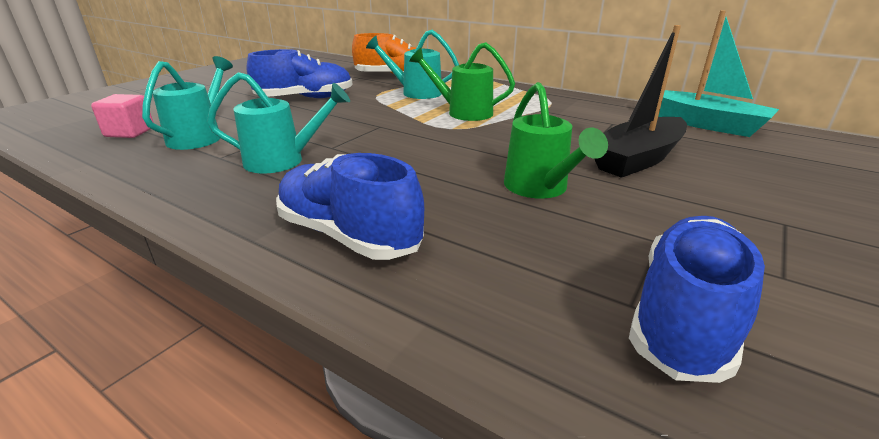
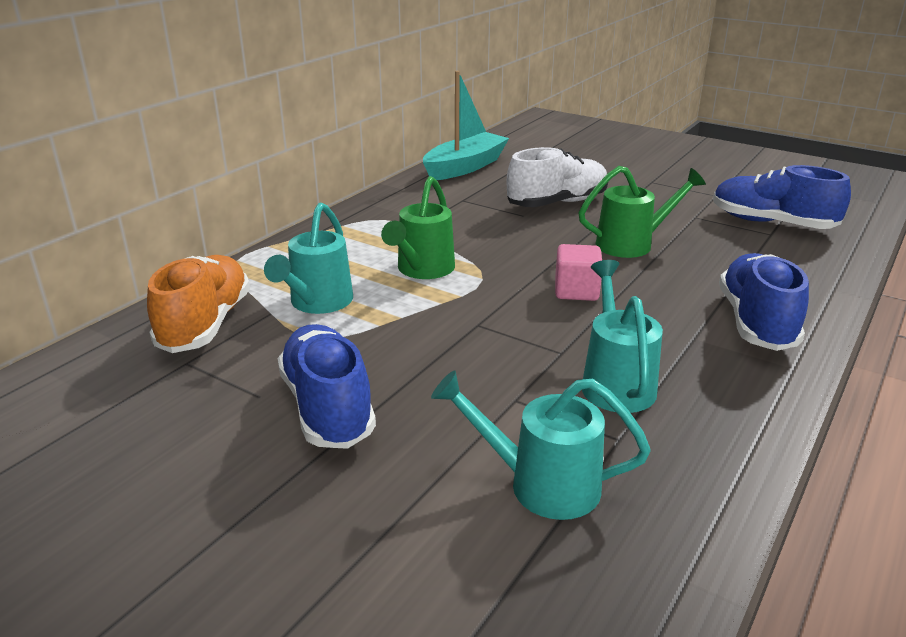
camera: 90 degrees left, 0 degrees up
pink cube [91,94,154,138] -> pink cube moved to [555,244,602,301]
blue shoe [276,153,424,260] -> blue shoe turned 150 degrees clockwise [719,253,809,351]
black boat [595,25,687,178] -> white shoe [507,147,608,207]

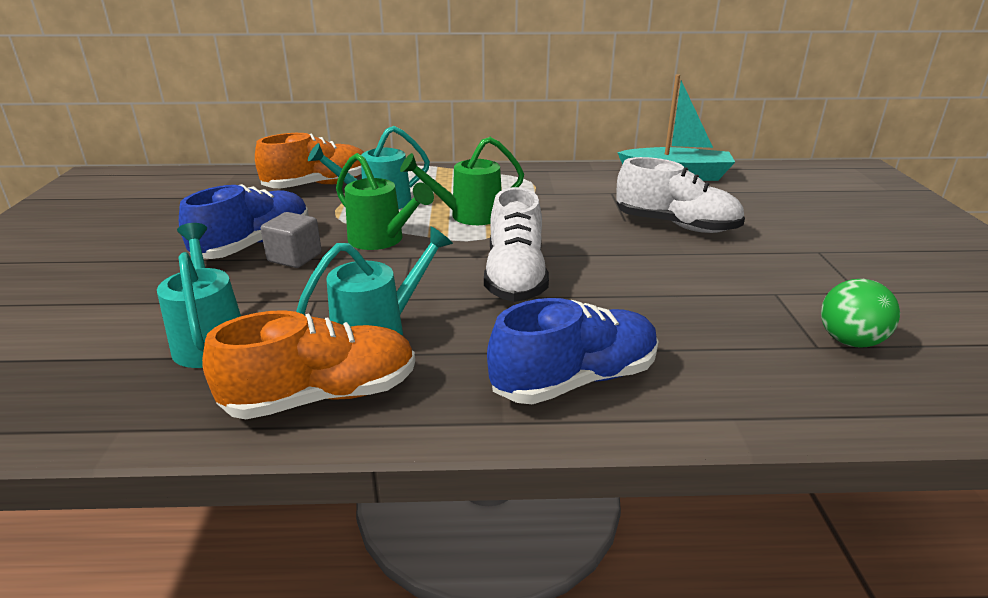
camera: 55 degrees right, 0 degrees up
pink cube [555,244,602,301] -> white shoe [484,187,549,302]
green watering can [579,166,706,258] -> green watering can moved to [336,153,434,250]
blue shoe [713,165,851,229] -> green ball [821,279,900,348]
none -> orange shoe [202,310,415,419]
none -> grey cube [261,212,322,268]

